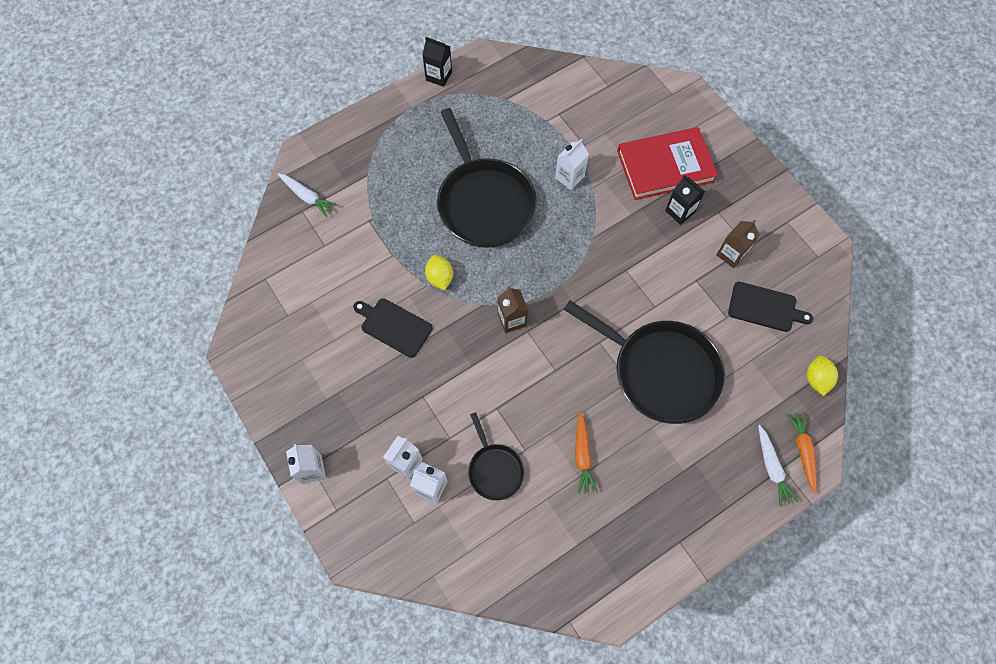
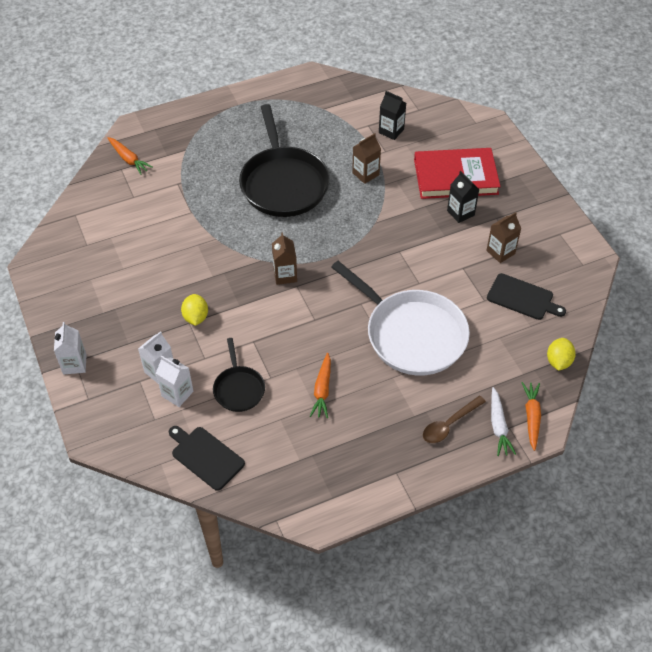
camera: 10 degrees right, 15 degrees down
white carrot [278,173,337,217] -> orange carrot [108,137,153,175]
black cutting board [353,298,433,358] -> black cutting board moved to [169,426,245,491]
black carton [422,37,452,87] -> black carton moved to [379,91,406,140]
yellow lemon [425,255,453,290] -> yellow lemon moved to [181,294,208,326]
white carton [555,139,589,190] -> brown carton [352,133,381,184]
black pan [564,300,725,424] -> white pan [331,261,470,376]
none -> brown spoon [423,396,486,443]

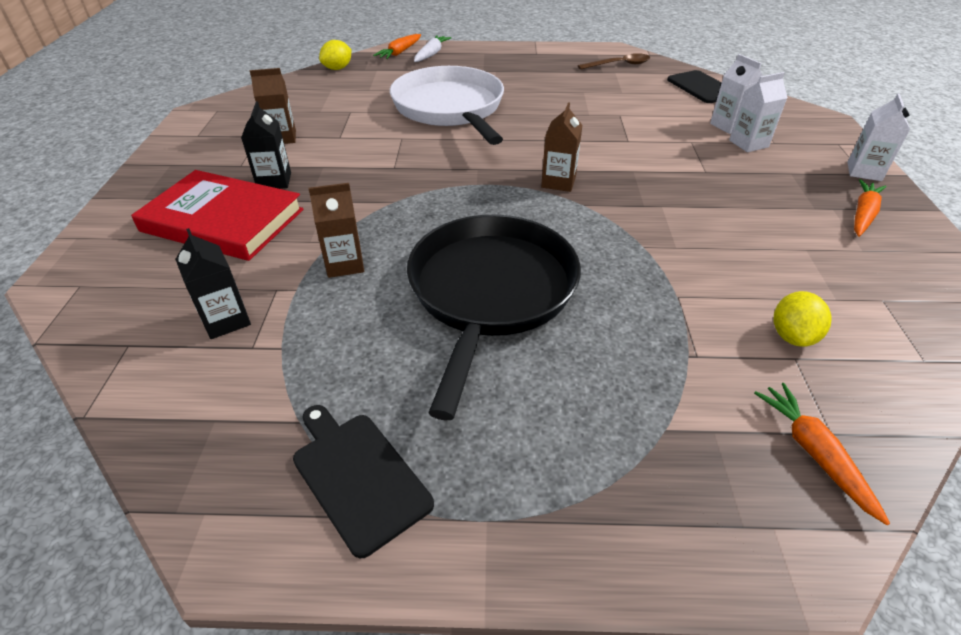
camera: 155 degrees left, 10 degrees down
yellow lemon [181,294,208,326] -> yellow lemon moved to [774,291,832,347]
black pan [213,338,265,412] -> none
orange carrot [310,353,331,418] -> orange carrot moved to [854,179,886,237]
brown spoon [423,396,486,443] -> brown spoon moved to [578,53,650,70]
black cutting board [487,273,566,320] -> black cutting board moved to [293,405,434,558]

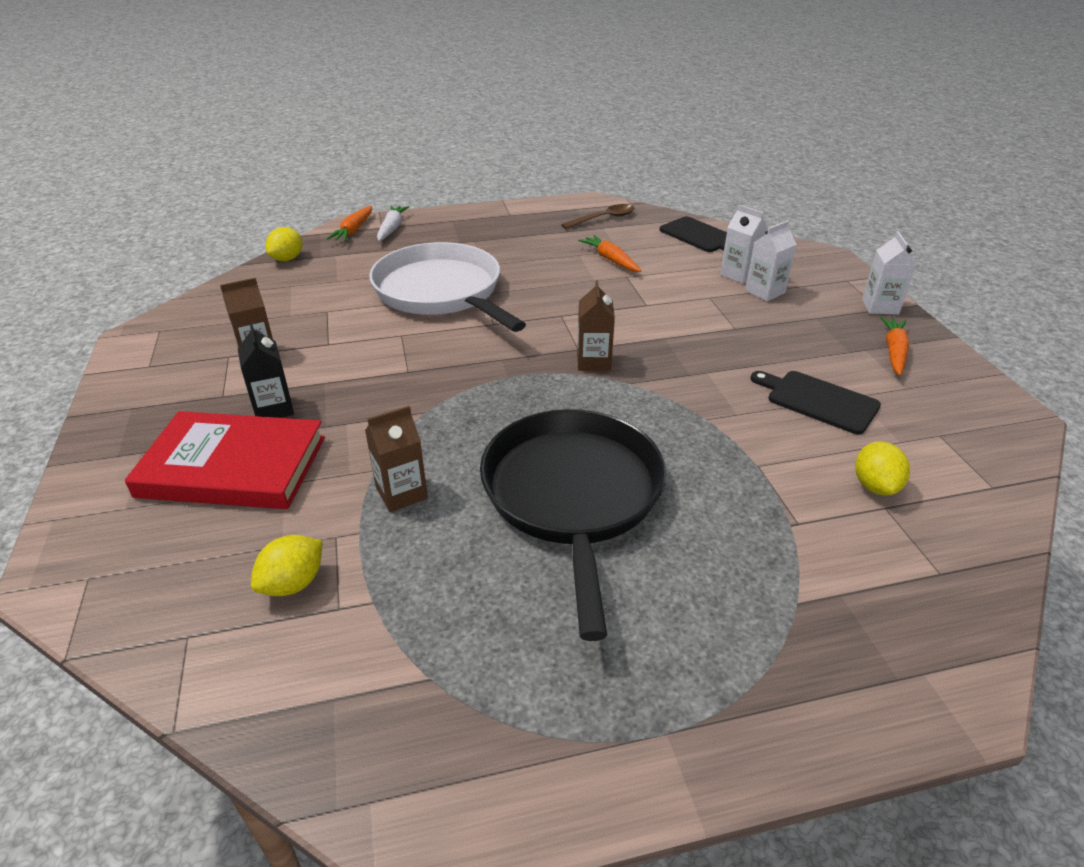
camera: 15 degrees left, 5 degrees down
black carton [175,228,251,339] -> yellow lemon [251,535,323,596]
black cutting board [293,405,434,558] -> black cutting board moved to [750,371,881,434]
orange carrot [754,383,890,525] -> orange carrot moved to [578,235,641,272]

